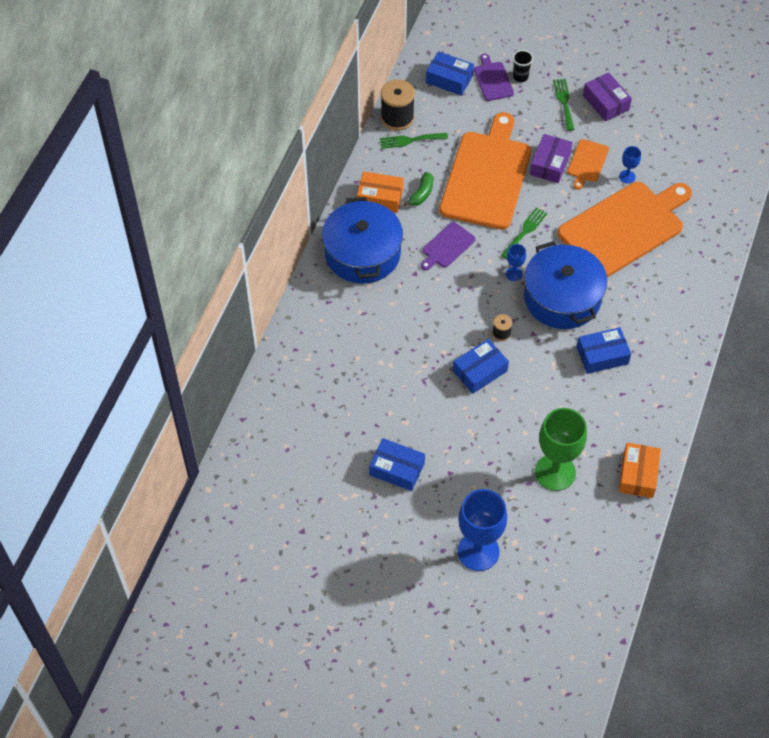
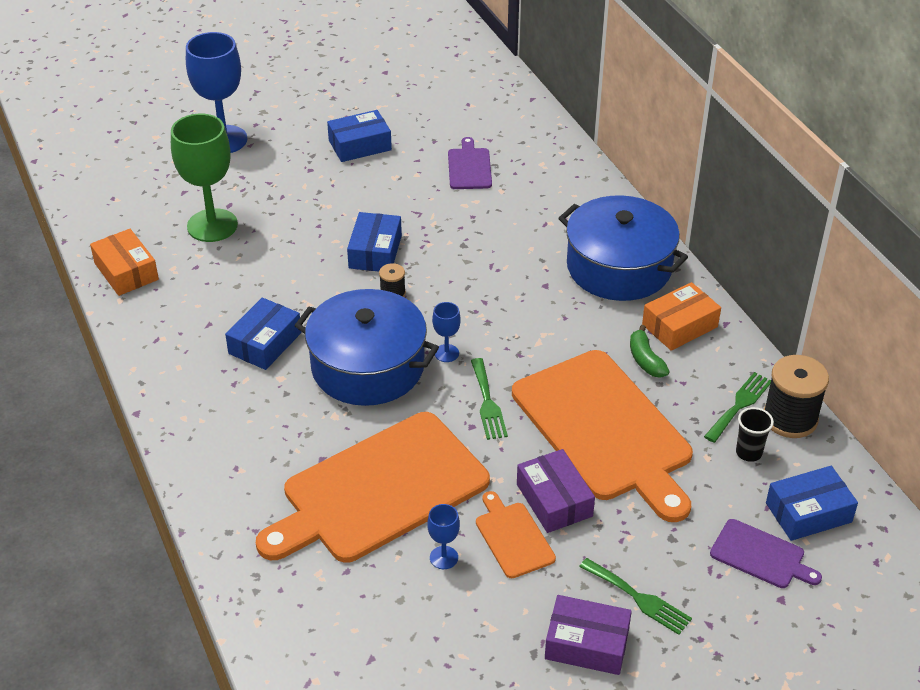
camera: 135 degrees right, 15 degrees down
purple cutting board [421,222,476,270] -> purple cutting board moved to [448,137,492,189]
black cup [513,50,533,82] -> black cup moved to [736,407,774,462]
orange cutting board [558,182,692,277] -> orange cutting board turned 45 degrees clockwise [256,412,490,563]

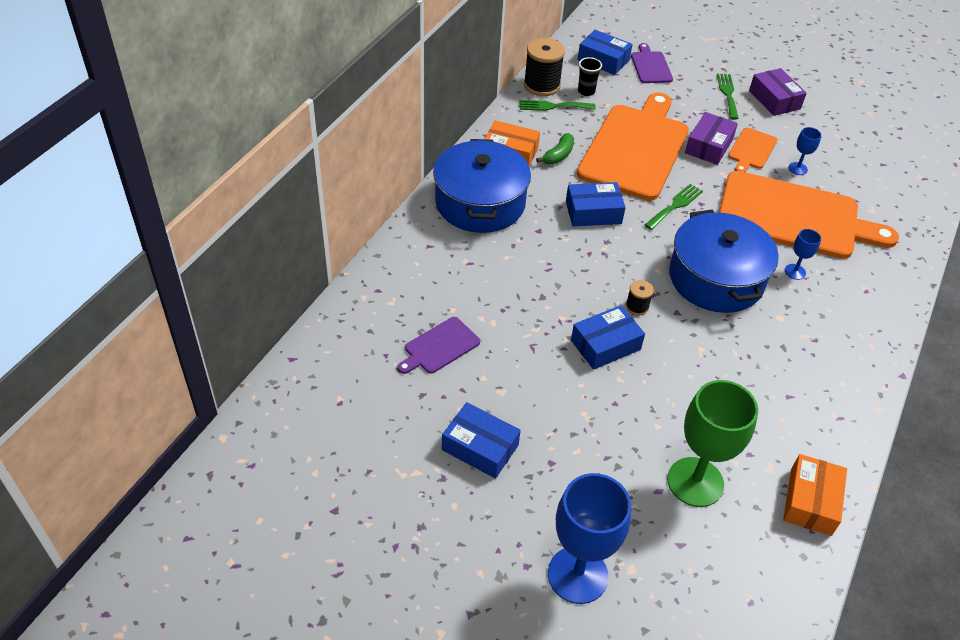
camera: 130 degrees left, 5 degrees up
blue box [225,298,302,370] -> blue box moved to [566,182,626,227]
blue goblet [432,302,461,362] -> blue goblet moved to [785,229,821,280]

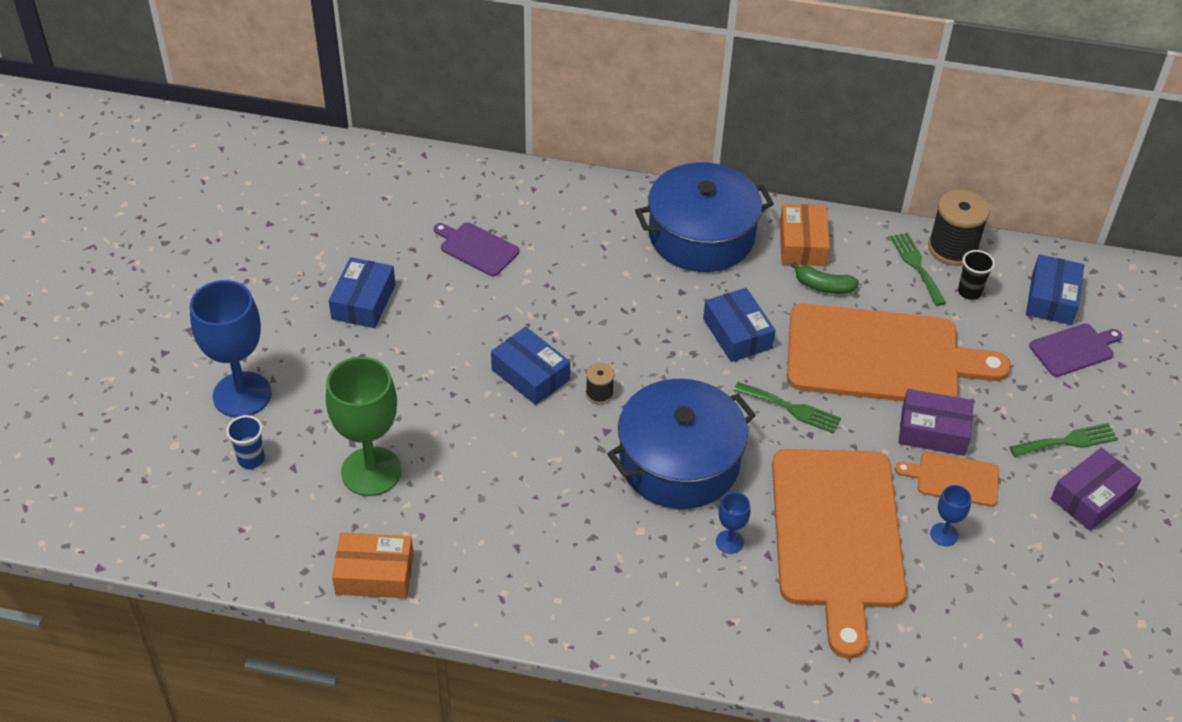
camera: 75 degrees right, 0 degrees up
none -> blue cup [226,415,265,469]

